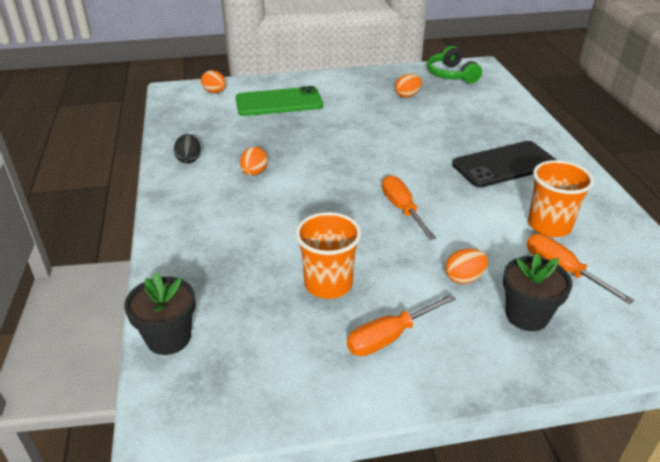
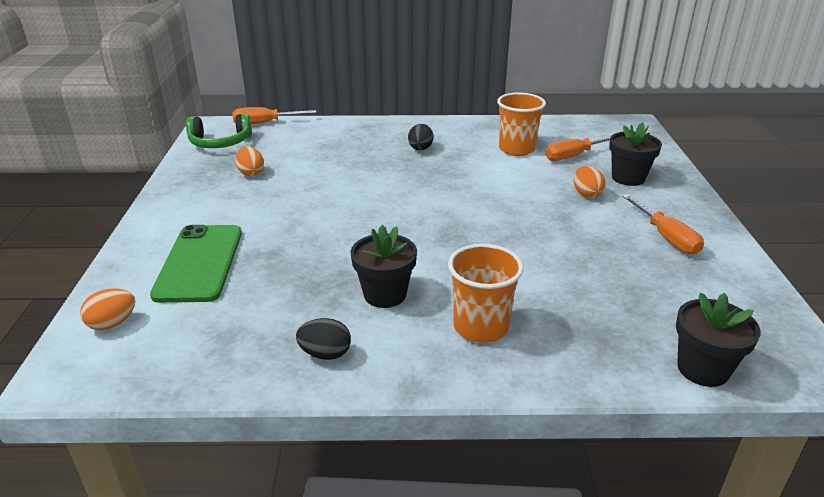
camera: 80 degrees left, 5 degrees down
orange egg [240,147,268,176] -> black flower pot [351,225,417,308]
orange cup [295,212,361,299] -> orange cup moved to [448,244,524,343]
orange screwdriver [382,175,436,240] -> orange screwdriver moved to [232,107,316,124]
black phone [452,141,556,188] -> black egg [408,124,434,150]

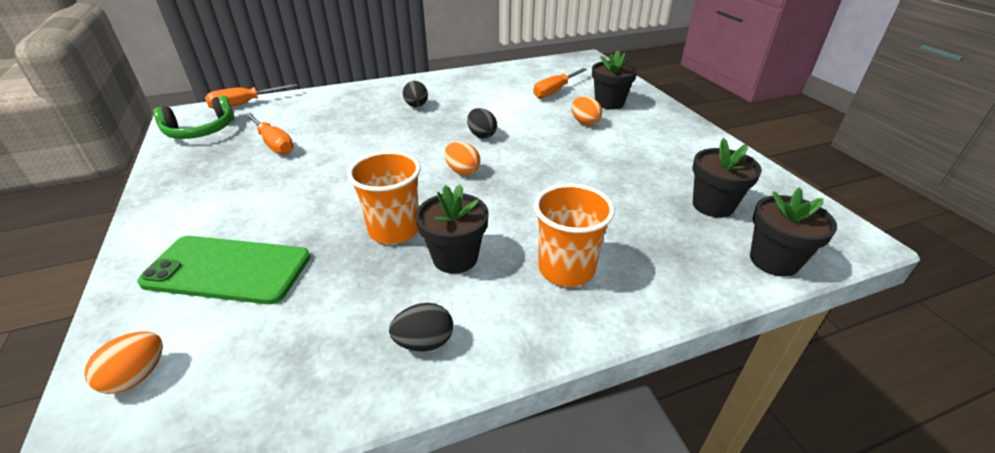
camera: 20 degrees left, 5 degrees up
green phone [150,225,242,303] -> green phone turned 60 degrees counterclockwise [137,236,310,304]
orange egg [235,146,264,176] -> orange egg moved to [445,142,480,175]
orange cup [497,93,546,156] -> orange cup moved to [347,151,421,244]
orange screwdriver [622,194,704,254] -> orange screwdriver moved to [244,113,293,155]
none -> black egg [467,108,497,138]
none -> black flower pot [693,138,762,218]

